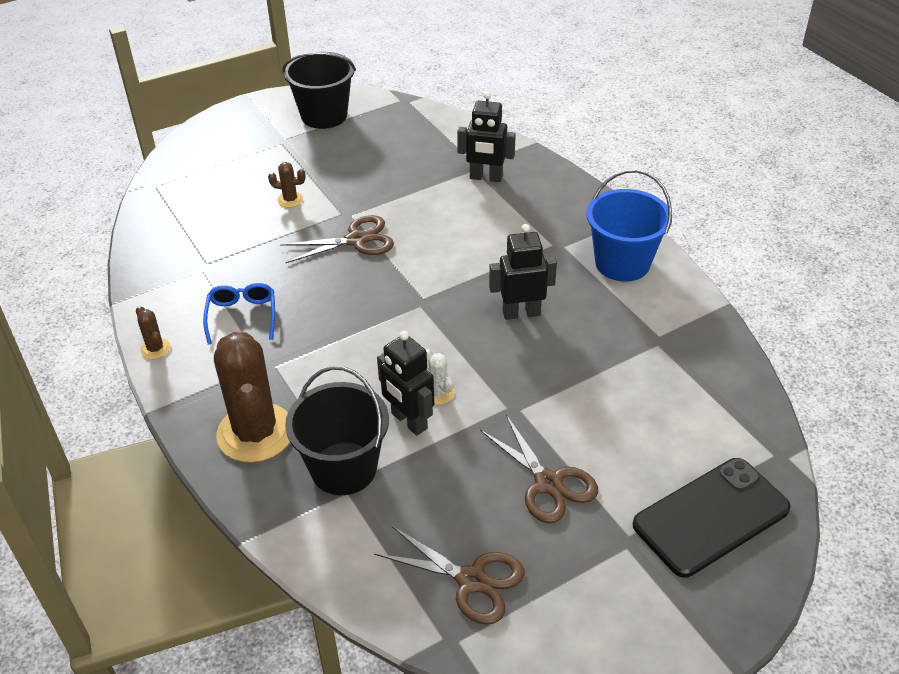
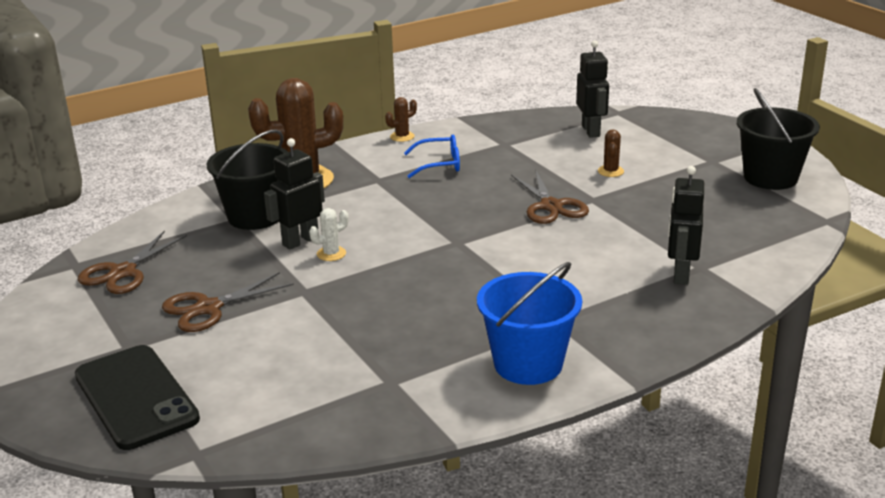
camera: 90 degrees right, 15 degrees down
black robot [489,224,557,320] -> black robot moved to [576,40,609,138]

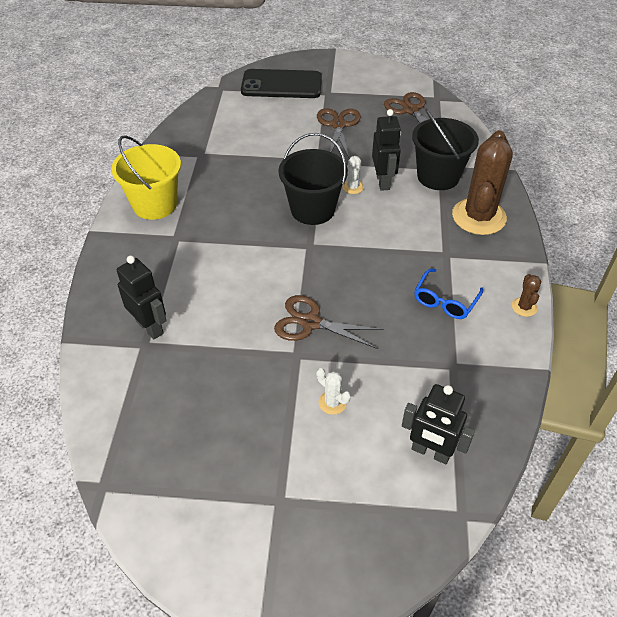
camera: 125 degrees right, 20 degrees up
blue bucket [477,262,582,385] -> yellow bucket [111,135,181,220]
brown cactus [598,129,624,177] -> white cactus [317,368,351,415]
black bucket [737,88,820,190] -> black bucket moved to [278,133,348,225]

